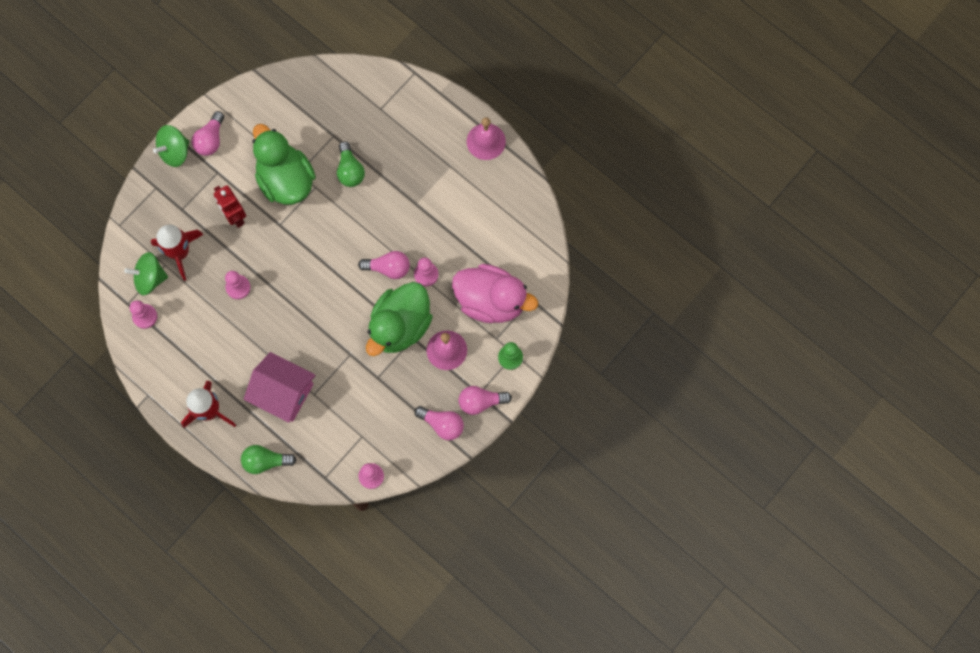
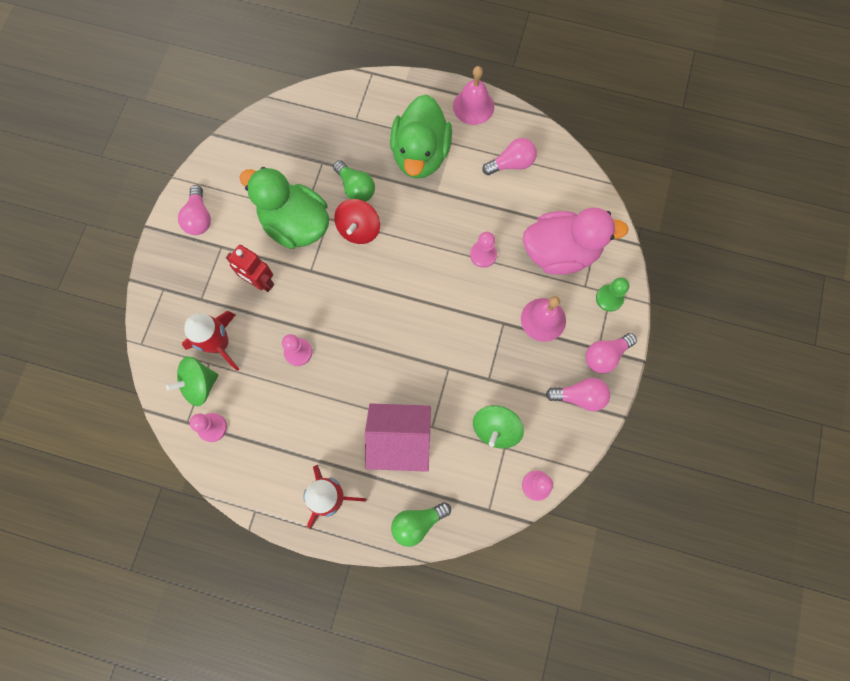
camera: 25 degrees left, 0 degrees up
green spinning top [153,125,189,167] -> green spinning top moved to [473,405,524,449]
pink light bulb [358,251,410,279] -> pink light bulb moved to [482,138,537,175]
green duck [366,282,433,356] -> green duck moved to [390,94,452,178]
none -> red spinning top [334,199,380,244]

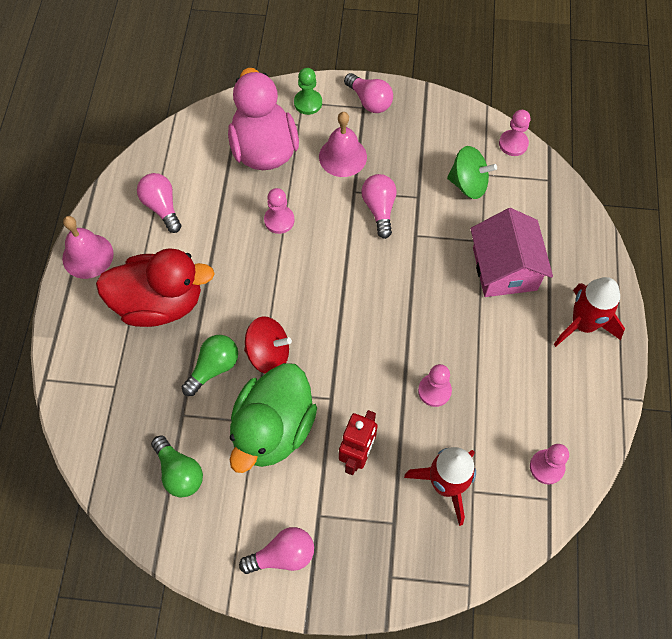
camera: 100 degrees left, 10 degrees down
green spinning top [166,356,218,406] -> none
green duck [390,94,452,178] -> red duck [96,248,215,327]
green light bulb [391,502,451,547] -> green light bulb moved to [151,436,203,497]
pink light bulb [546,378,610,411] -> pink light bulb moved to [361,174,397,239]

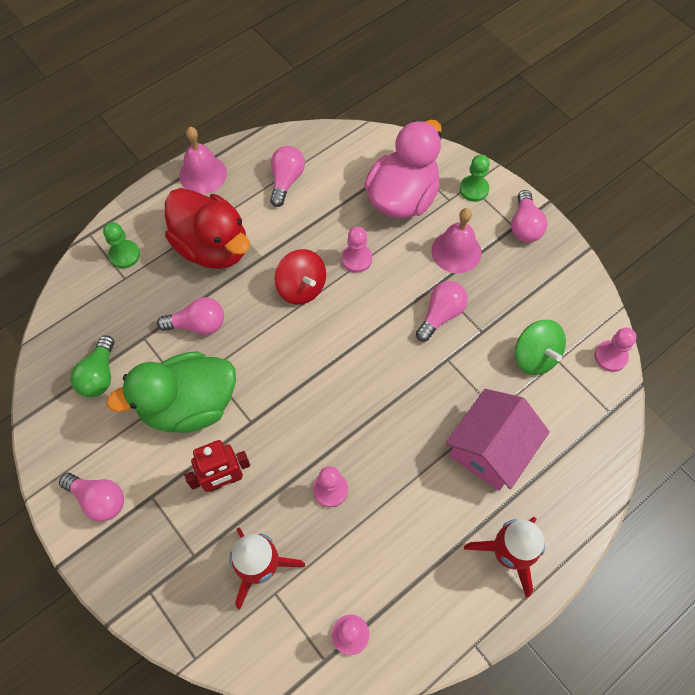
camera: 45 degrees right, 0 degrees up
green light bulb [182,335,238,396] -> pink light bulb [157,297,224,335]
red spinning top [244,316,292,374] -> red spinning top moved to [275,249,326,304]
none -> green pawn [103,222,140,268]

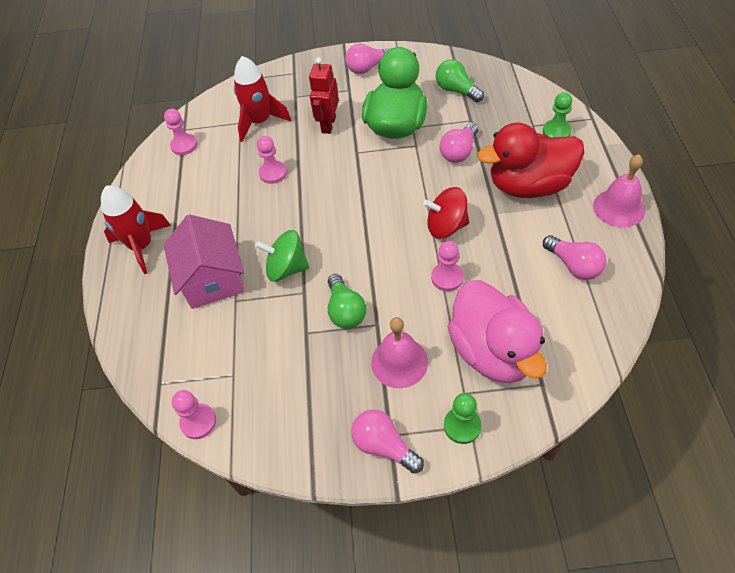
camera: 130 degrees right, 10 degrees down
pink light bulb [416,281,468,342] -> green light bulb [328,274,366,329]
green spinning top [515,320,566,375] -> green spinning top moved to [255,230,309,282]

